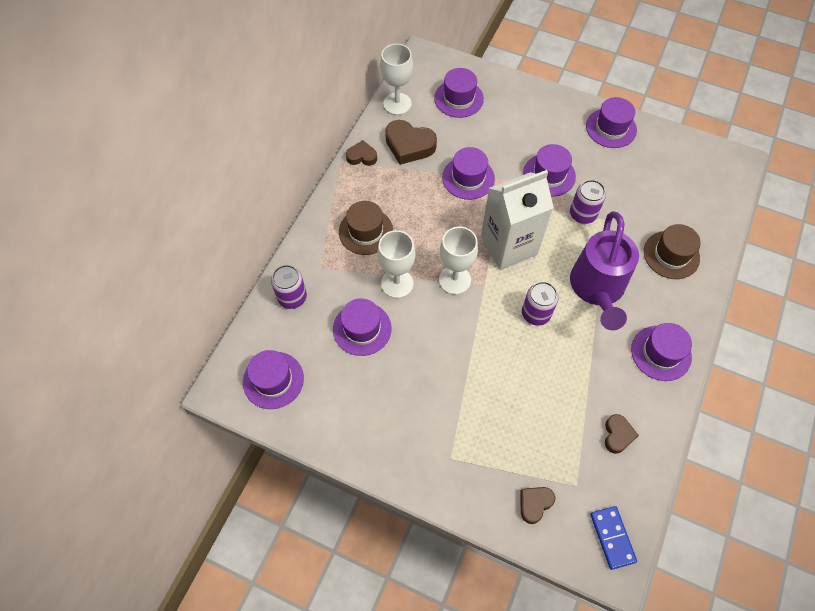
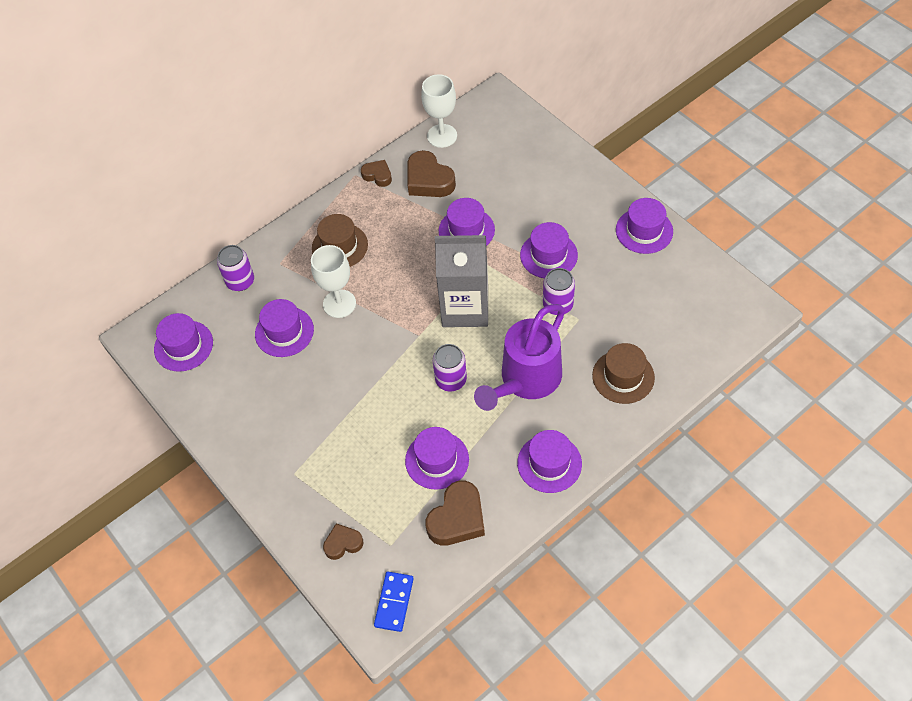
camera: 30 degrees right, 5 degrees down
purple hat [434,68,484,118] -> purple hat moved to [405,427,469,490]
white goblet [439,227,478,295] -> none
white carton [481,170,554,270] -> grey carton [435,235,488,327]
brown heart [605,414,639,454] -> brown heart [426,481,485,546], size x1.71

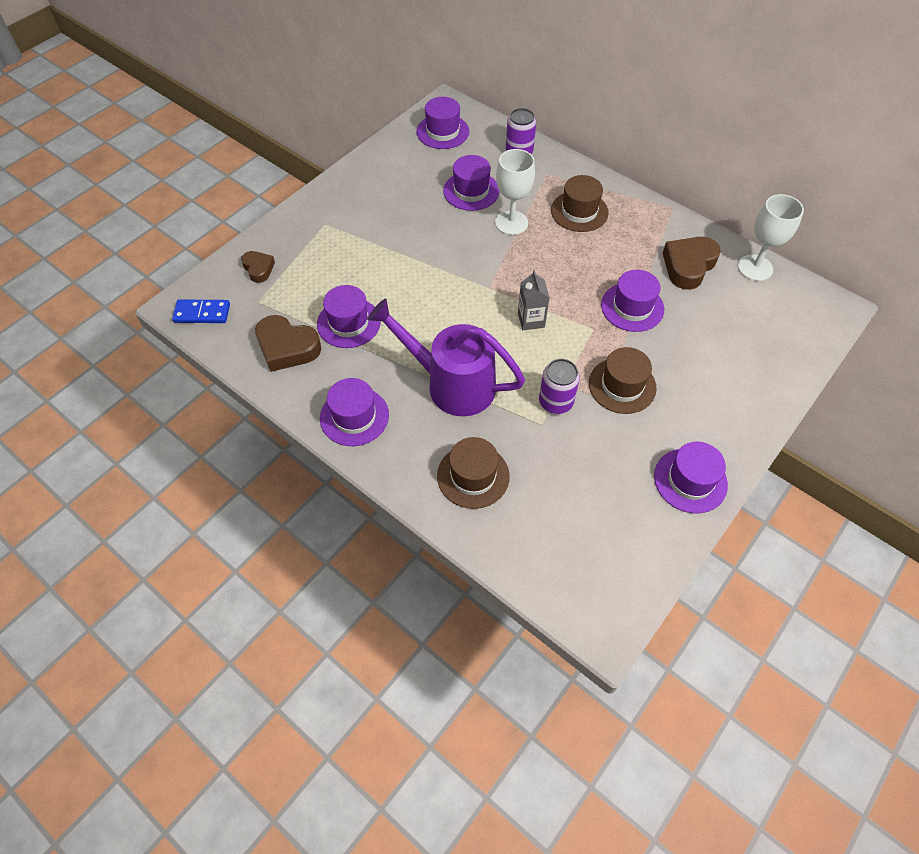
camera: 75 degrees right, 0 degrees up
brown heart [361,160,392,187] -> none
purple can [433,344,467,391] -> none
grey carton [435,235,488,327] -> grey carton [518,270,550,330], size x0.47
purple hat [520,222,578,278] -> brown hat [589,347,657,414]

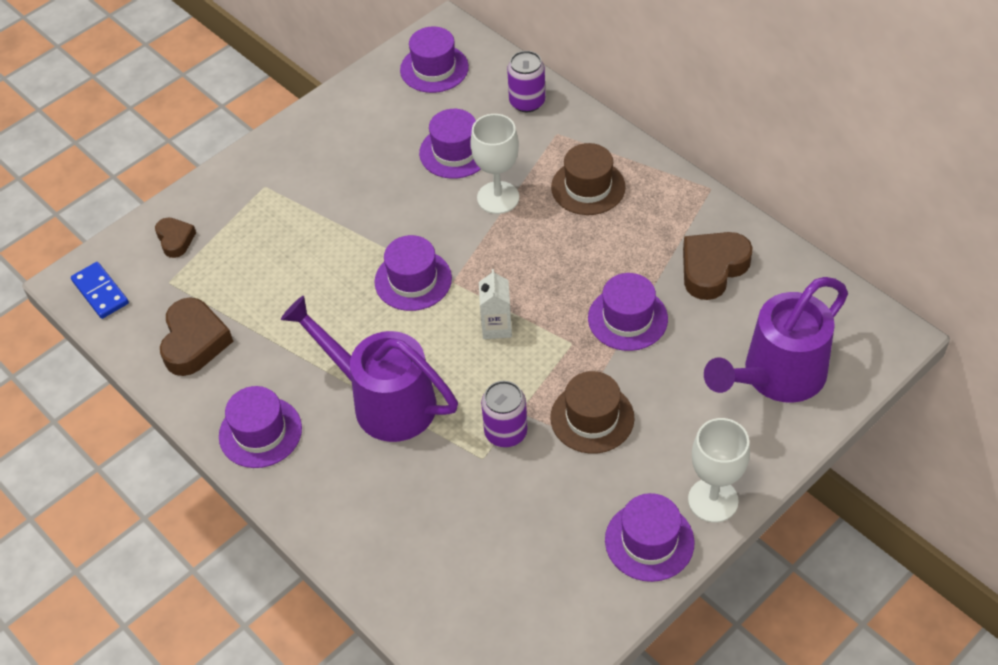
camera: 10 degrees right, 5 degrees down
blue domino [172,299,230,323] -> blue domino turned 45 degrees clockwise [71,262,129,319]
brown heart [255,315,321,372] -> brown heart turned 120 degrees counterclockwise [160,298,233,376]
purple hat [317,285,381,348] -> purple hat moved to [374,235,452,311]
brown hat [437,437,510,509] -> none
grey carton [518,270,550,330] -> white carton [479,269,512,339]
white goblet [738,194,804,281] -> white goblet moved to [688,418,750,523]
none -> purple watering can [704,277,848,403]

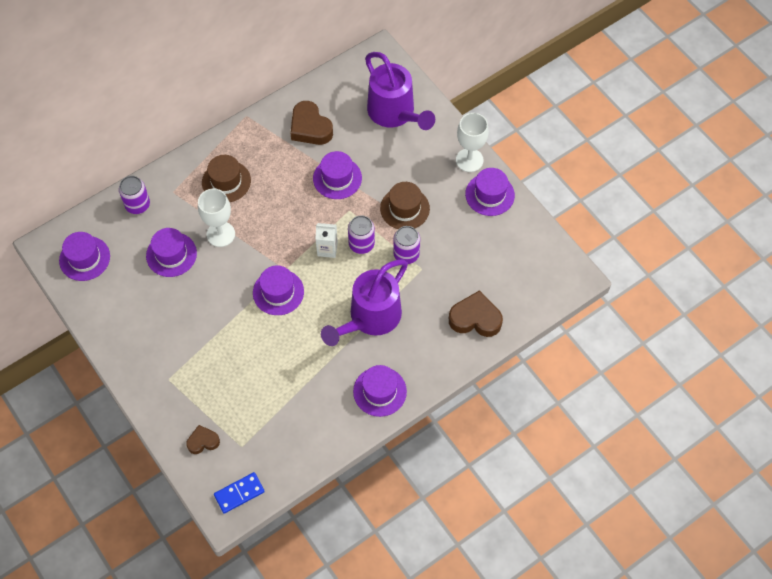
camera: 85 degrees left, 10 degrees up
brown heart [160,298,233,376] -> brown heart moved to [449,290,503,337]
none -> purple can [348,215,375,254]

